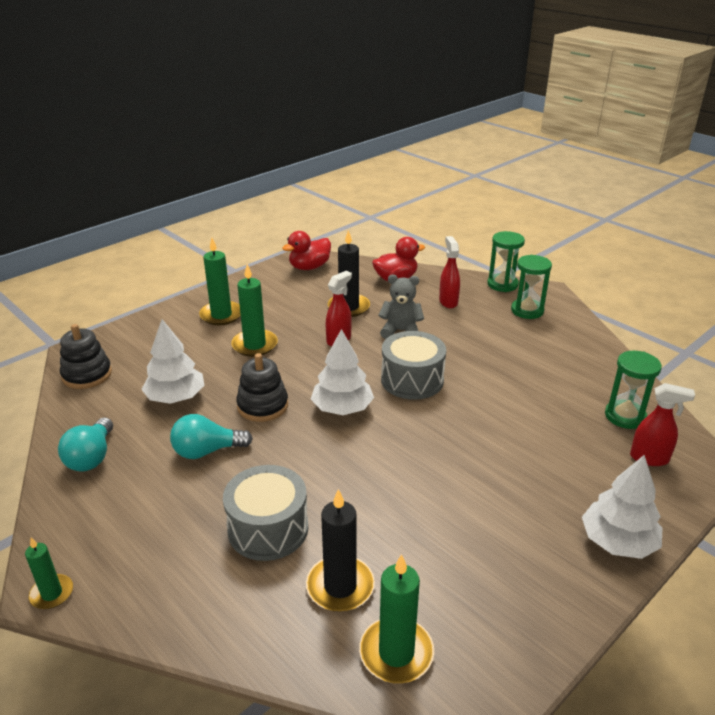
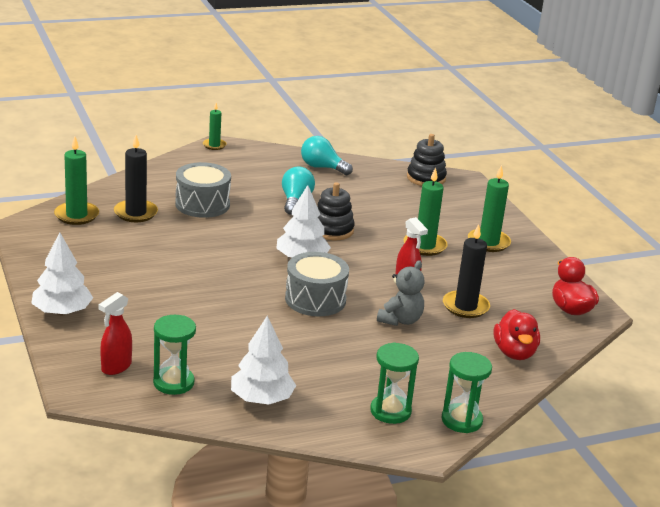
camera: 110 degrees right, 5 degrees down
white tree [141,319,205,404] -> white tree moved to [231,316,296,405]
red spray bottle [439,236,460,308] -> none

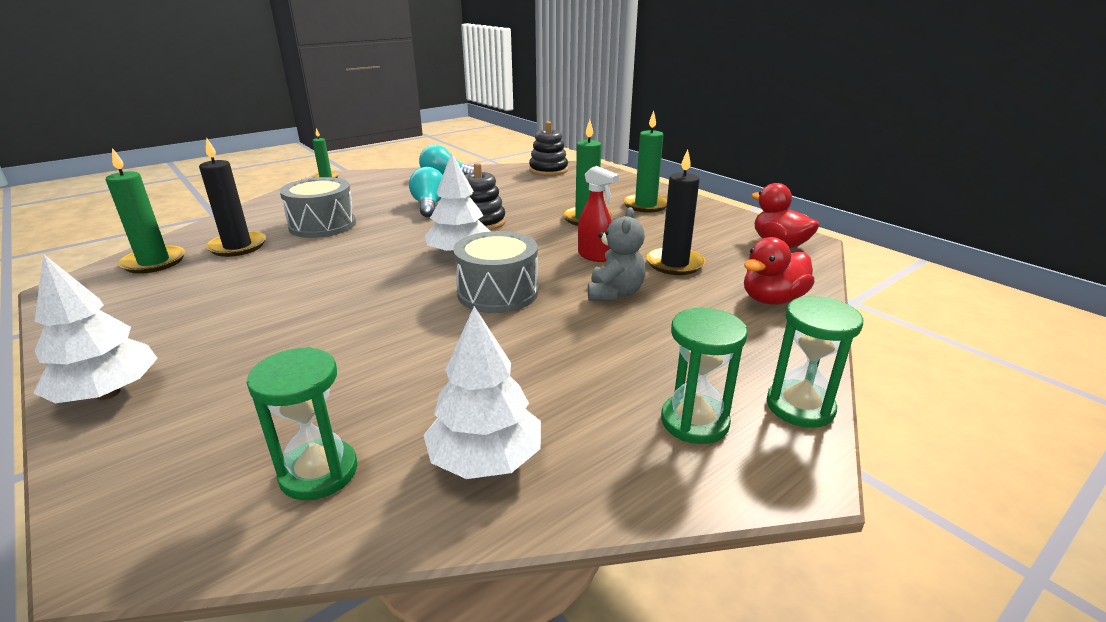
camera: 15 degrees left, 0 degrees up
red spray bottle [99,292,132,375] -> none
red duck [494,309,540,360] -> red duck turned 75 degrees clockwise [744,237,815,305]

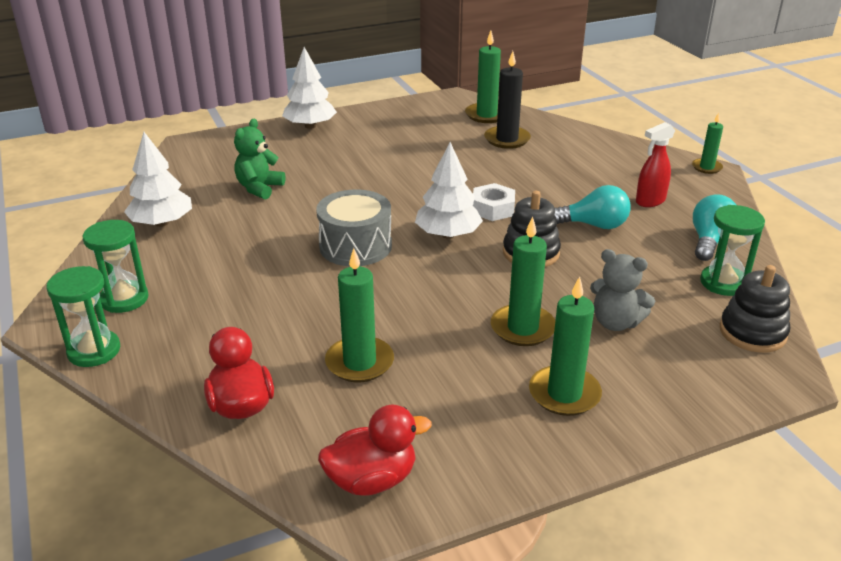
camera: 105 degrees right, 5 degrees up
green hourglass [247,347,357,500] -> green hourglass moved to [700,205,765,296]
grey drum [280,177,356,238] -> none
red spray bottle [578,166,619,262] -> red spray bottle moved to [636,122,675,207]
grey teddy bear [588,207,646,301] -> grey teddy bear moved to [590,249,655,331]
black candle [646,149,705,275] -> green candle [325,248,394,382]
none -> green teddy bear [234,119,285,199]
none -> white nut [472,183,515,221]

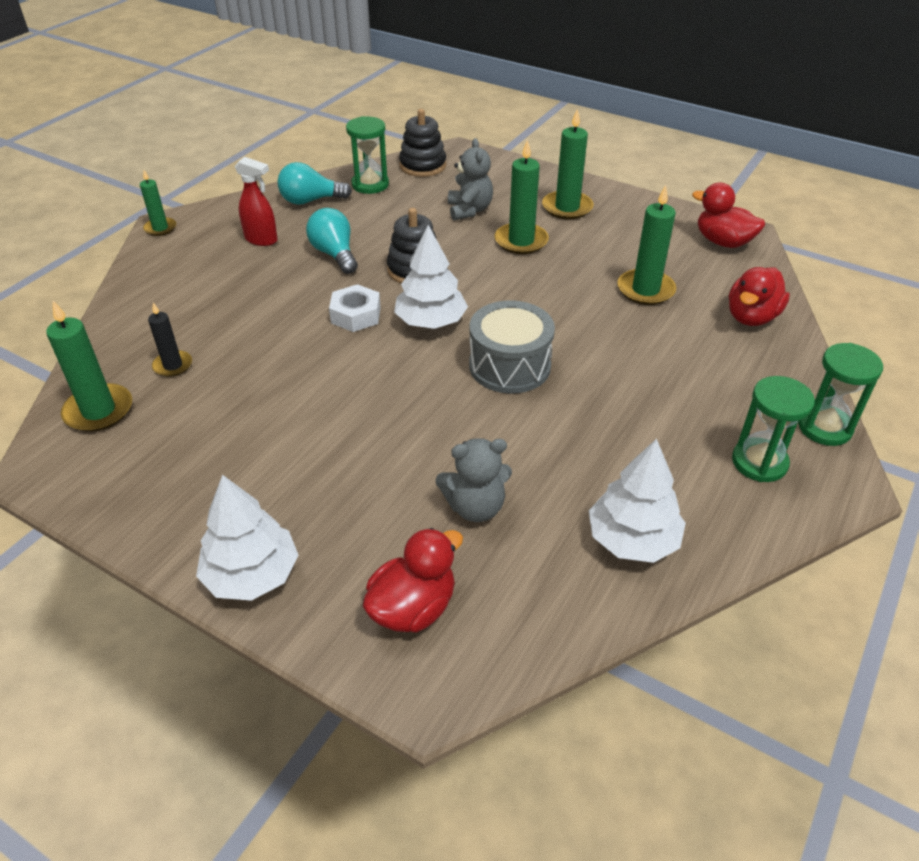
camera: 125 degrees left, 10 degrees up
green teddy bear [234,119,285,199] -> grey teddy bear [435,438,512,522]
black candle [484,51,531,149] -> black candle [148,303,192,377], size x0.61
none -> red duck [363,528,463,633]

